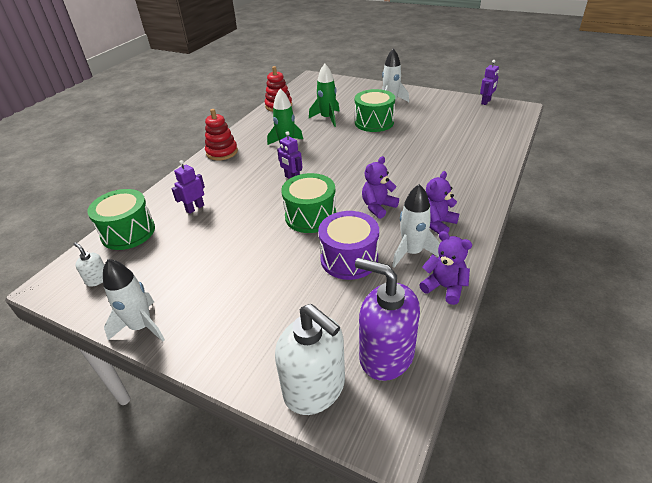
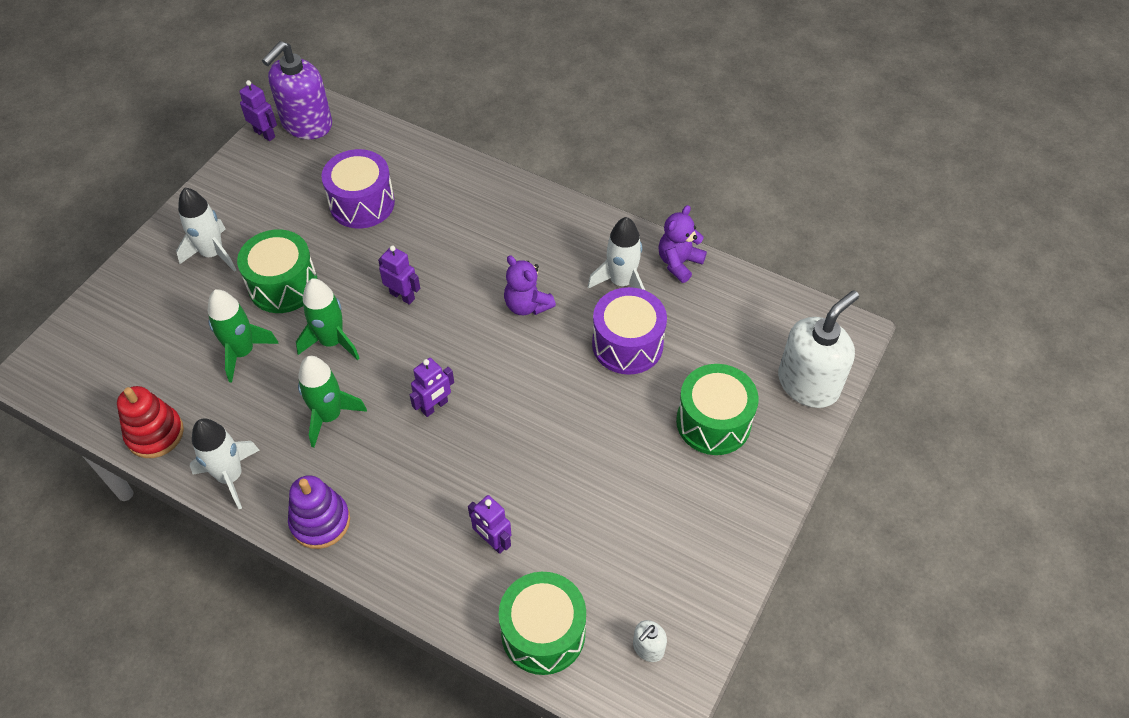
camera: 90 degrees left, 15 degrees up
white rocket [103,259,165,342] -> white rocket moved to [190,419,259,509]
red stacking toy [205,109,238,161] -> purple stacking toy [288,475,350,549]
green drum [281,173,336,233] -> green drum moved to [676,364,759,455]
purple soap dispenser [355,258,420,381] -> purple soap dispenser moved to [262,41,332,139]
purple teddy bear [426,171,459,234] -> none
none -> green rocket [296,278,360,360]
none -> purple drum [321,149,395,228]
none -> purple robot [378,245,420,305]

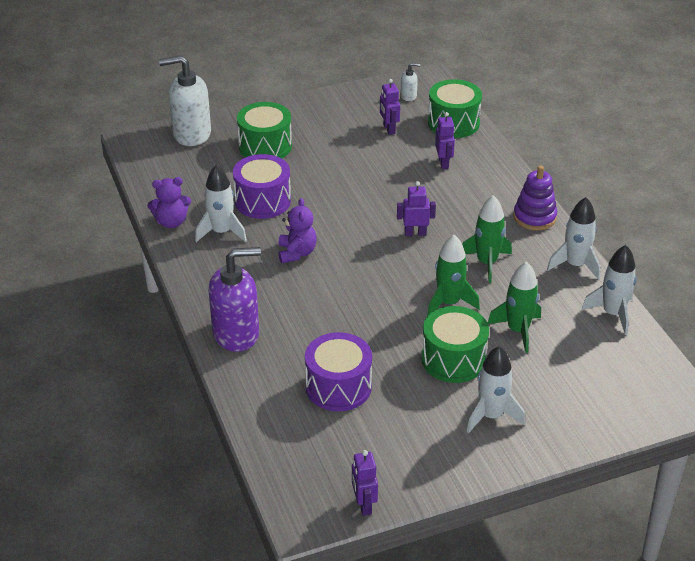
camera: 140 degrees left, 15 degrees down
red stacking toy [117,386,184,458] -> white rocket [582,245,637,335]
purple soap dispenser [262,41,332,139] -> purple soap dispenser moved to [209,247,261,352]
purple robot [378,245,420,305] -> purple robot moved to [380,79,400,135]

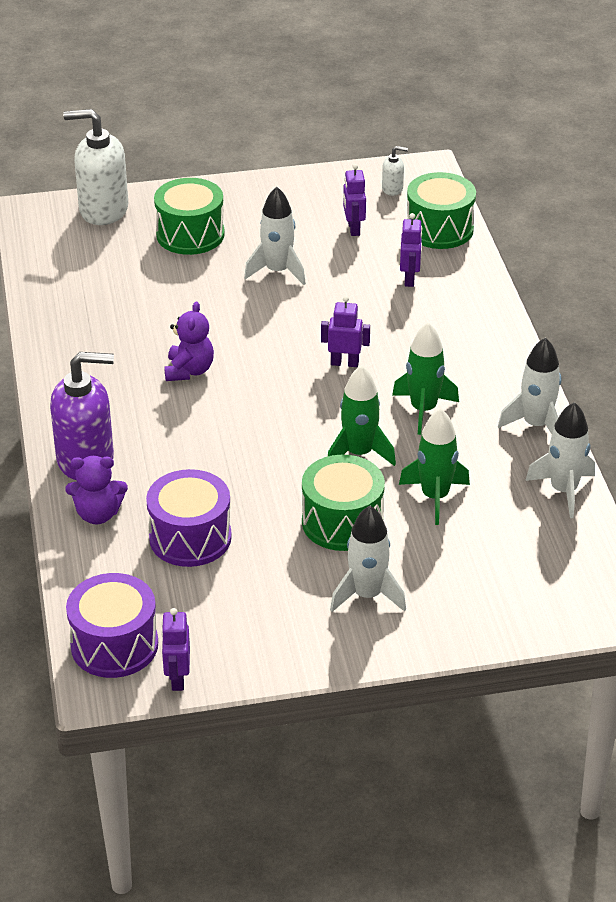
camera: 10 degrees right, 0 degrees up
purple teddy bear [147,177,191,228] -> purple teddy bear moved to [66,456,128,524]
white rocket [195,165,247,242] -> white rocket moved to [244,187,306,285]
purple drum [233,154,291,219] -> purple drum moved to [66,573,158,678]
purple stacking toy [513,166,557,231] -> none

